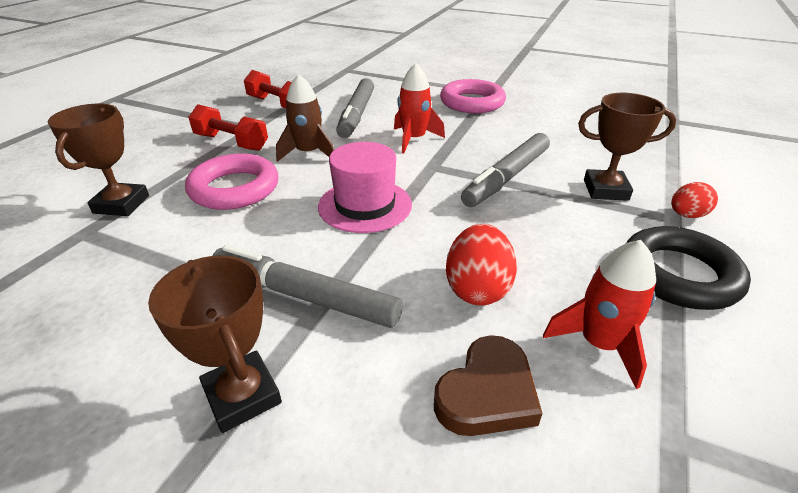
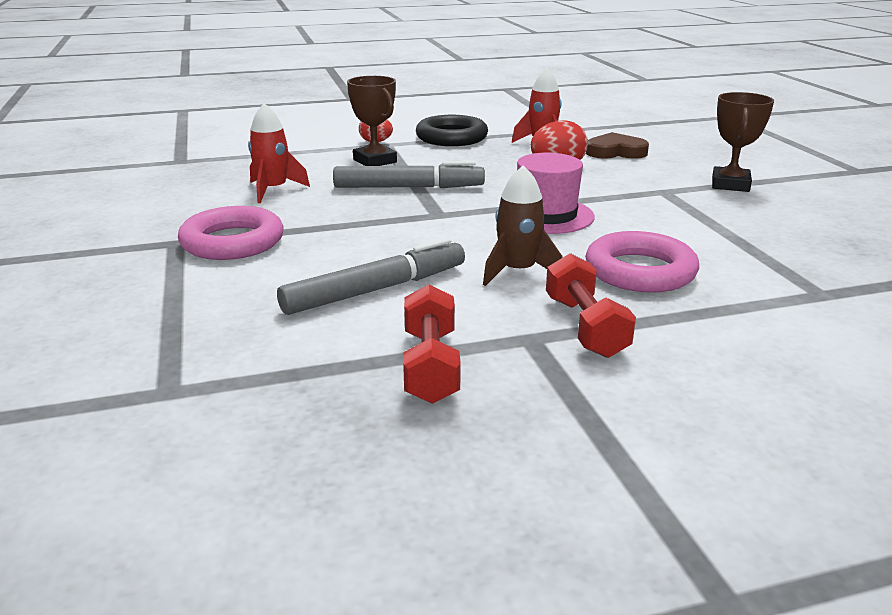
camera: 130 degrees left, 10 degrees down
brown trophy [48,104,149,216] -> none
grey marker [213,245,403,328] -> none
red rocket [394,63,445,153] -> red rocket moved to [248,103,310,203]

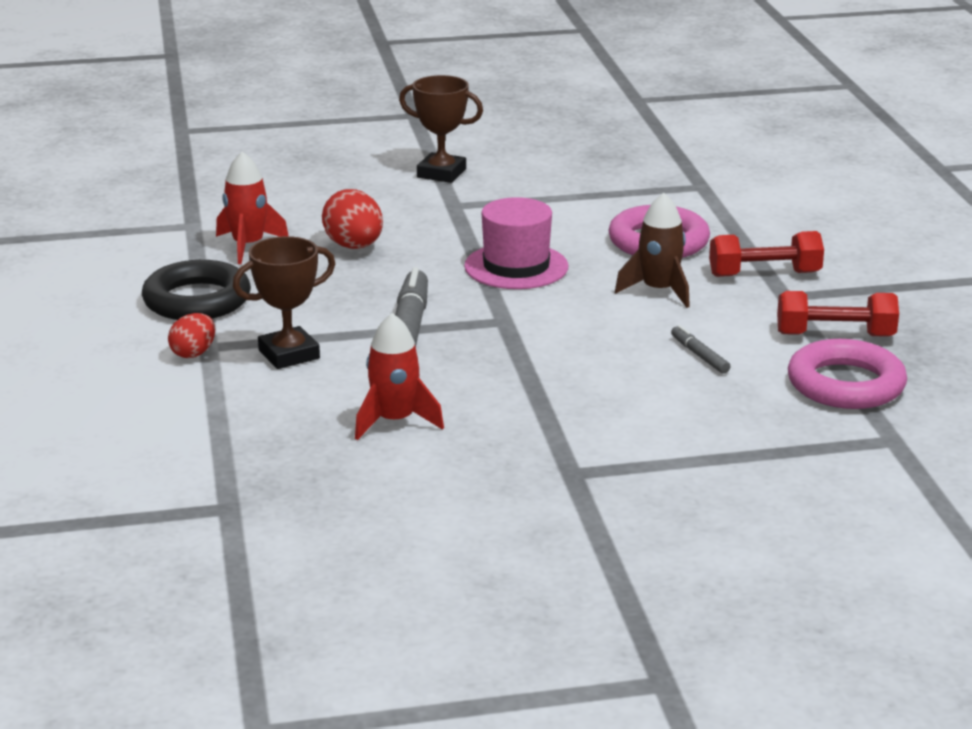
camera: 85 degrees left, 0 degrees up
pink ring [178,206,283,260] -> pink ring moved to [788,339,907,409]
grey marker [277,238,465,315] -> grey marker [671,325,731,374], size x0.46
brown heart [586,132,649,159] -> none

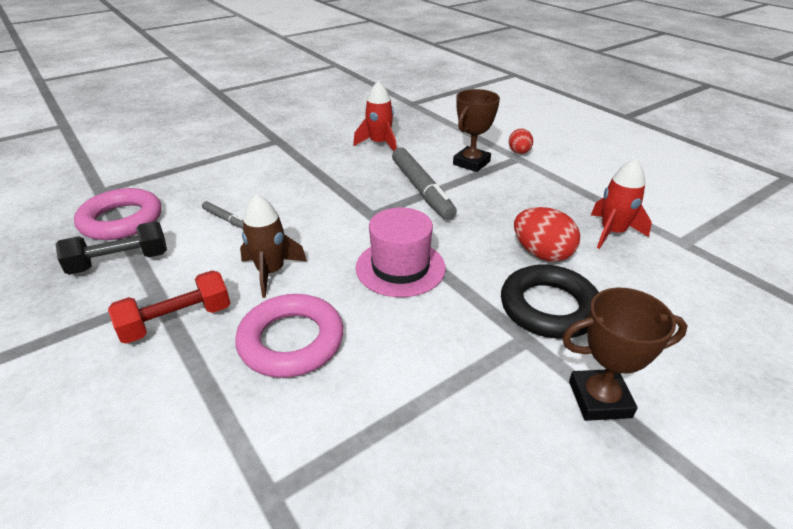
camera: 155 degrees right, 10 degrees up
black ring [142,260,251,320] -> black ring moved to [501,265,599,339]
red dumbbell [777,291,899,337] -> black dumbbell [56,221,167,275]

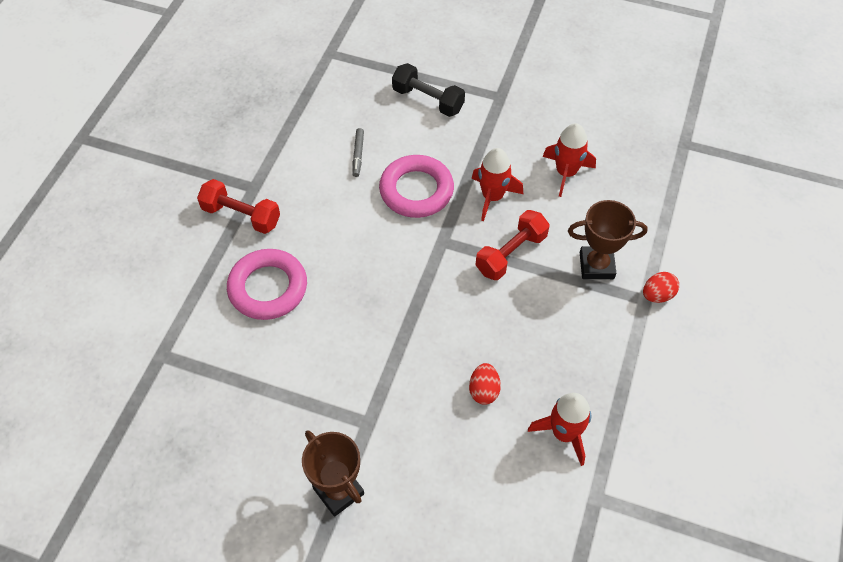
camera: 55 degrees right, 20 degrees up
black dumbbell [56,221,167,275] -> black dumbbell moved to [392,63,465,117]
pink ring [74,188,161,240] -> pink ring moved to [379,155,454,218]
brown rocket [240,194,307,298] -> none
pink hat [355,207,446,297] -> none
grey marker [392,147,457,220] -> red dumbbell [476,210,550,280]
black ring [501,265,599,339] -> none
red egg [514,207,580,262] -> red egg [469,363,501,405], size x0.64
none -> red rocket [472,148,523,221]

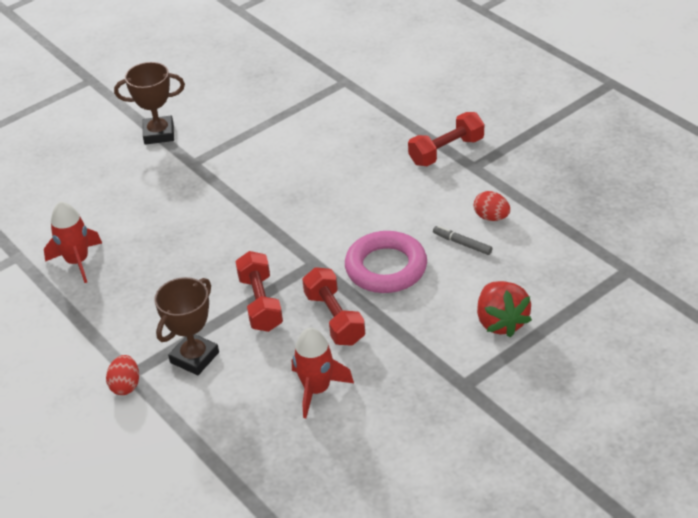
camera: 125 degrees right, 15 degrees down
pink ring [227,249,307,320] -> none
black dumbbell [392,63,465,117] -> red strawberry [477,281,532,337]
red egg [469,363,501,405] -> red egg moved to [474,191,510,221]
red rocket [472,148,523,221] -> red dumbbell [302,267,365,346]

